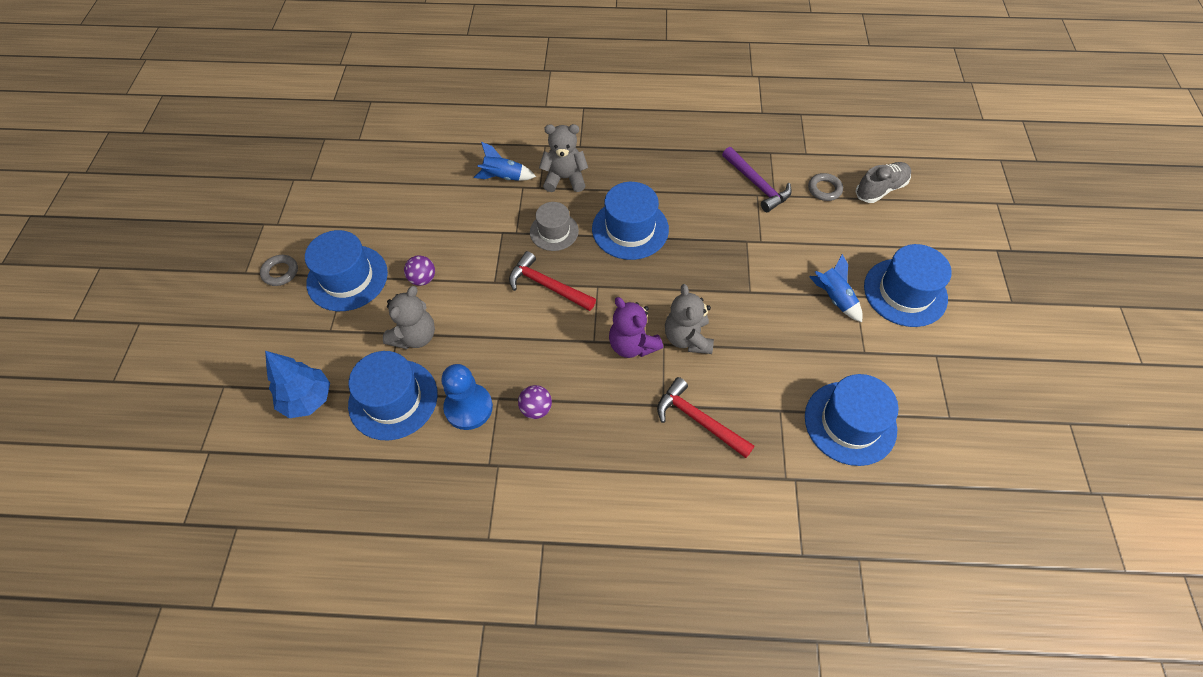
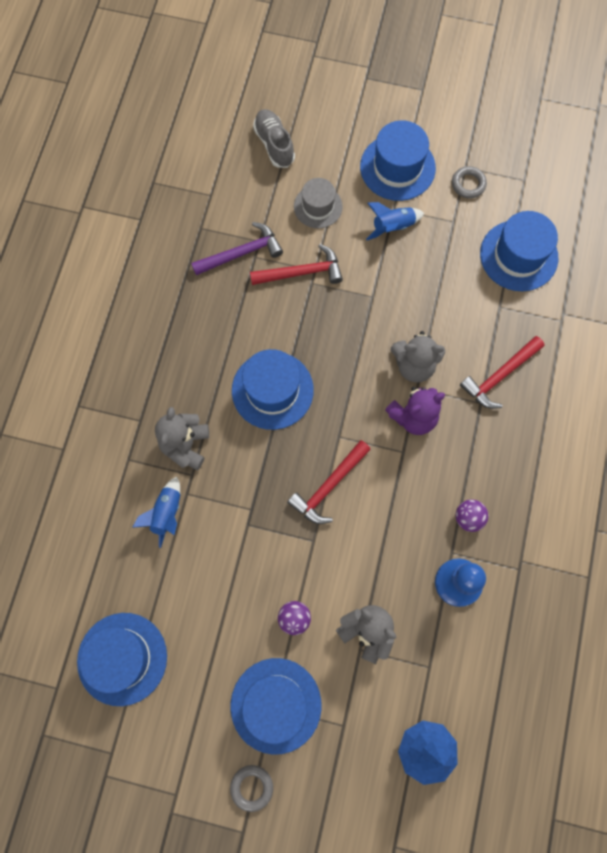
camera: 80 degrees left, 15 degrees up
blue hat [348,351,438,441] -> blue hat moved to [77,613,167,706]
grey hat [530,202,579,251] -> grey hat moved to [294,178,343,228]
grey ring [808,173,843,201] -> grey ring moved to [452,166,487,198]
none -> red hammer [250,244,343,285]

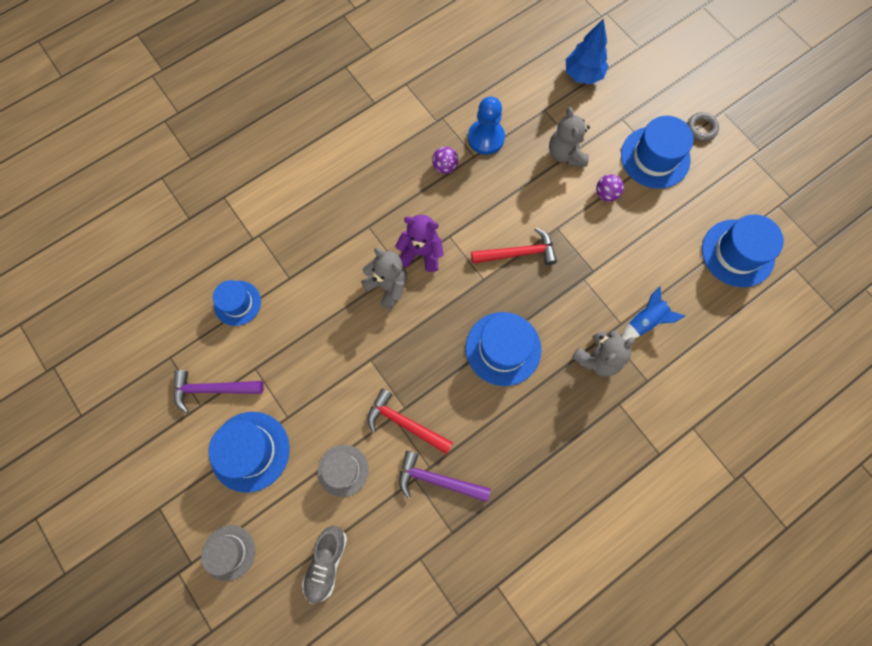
camera: 140 degrees left, 0 degrees up
blue rocket [366,202,424,240] -> none
grey ring [452,166,487,198] -> purple hammer [174,370,264,413]
red hammer [460,336,544,409] -> none
blue hat [480,211,558,291] -> blue hat [213,280,261,326], size x0.64
none -> grey hat [201,525,255,581]

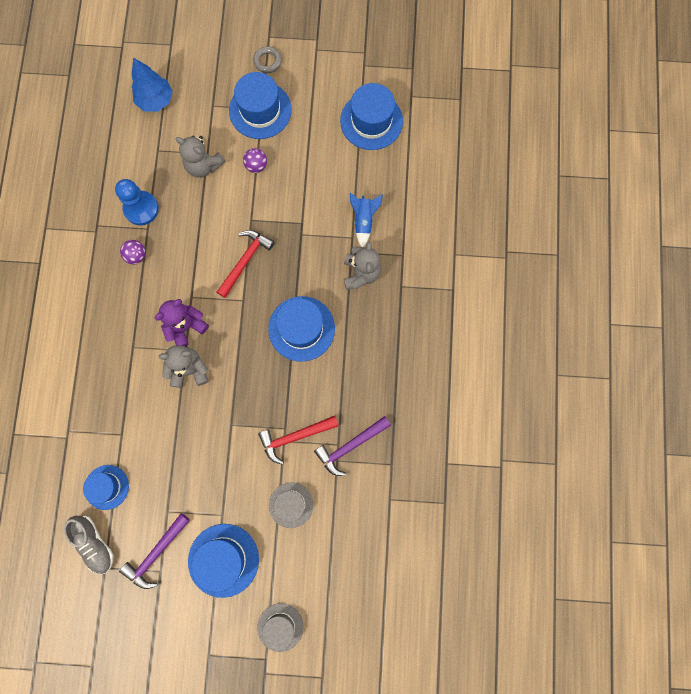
camera: 50 degrees left, 5 degrees up
grey shoe [302,526,347,604] -> grey shoe moved to [64,516,114,574]

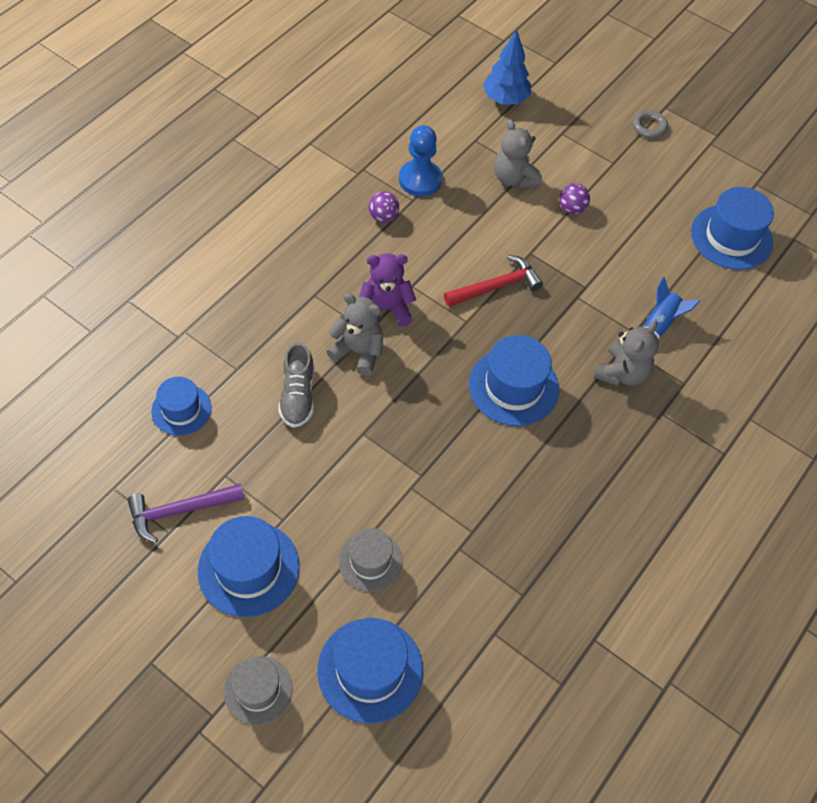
camera: 30 degrees right, 20 degrees down
grey shoe [64,516,114,574] -> grey shoe moved to [278,342,314,428]
blue hat [229,72,292,139] -> blue hat moved to [317,618,423,723]
red hammer [258,416,339,465] -> none
purple hammer [314,416,391,476] -> none

